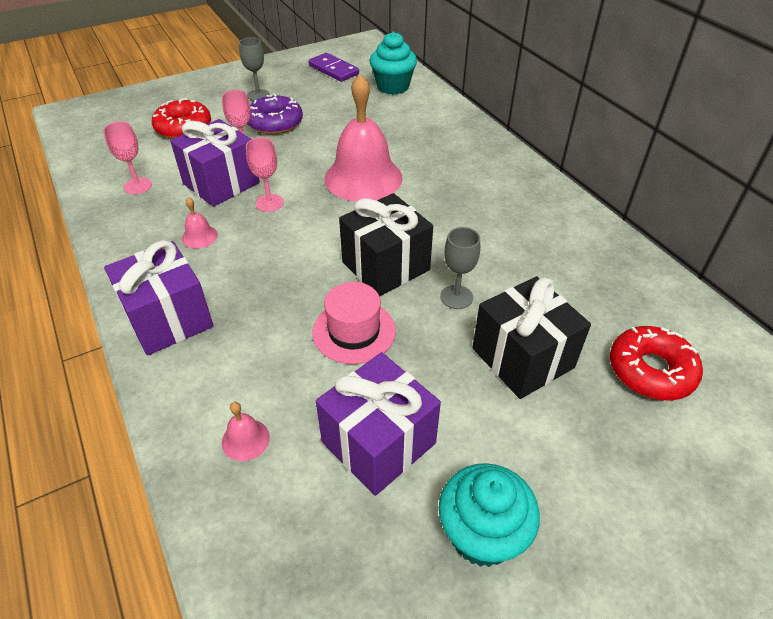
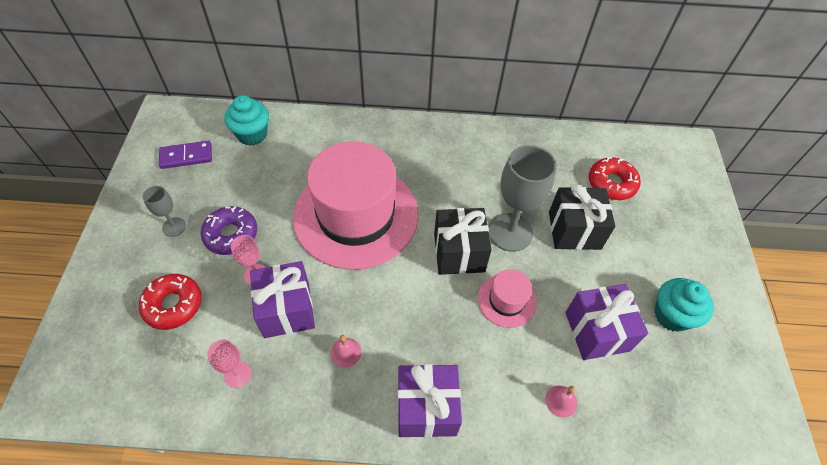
camera: 60 degrees left, 10 degrees up
pink goblet [246,137,284,212] -> none
pink bell [325,74,403,202] -> pink hat [293,141,418,270]
grey goblet [440,227,480,309] -> grey goblet [489,145,557,252], size x1.98

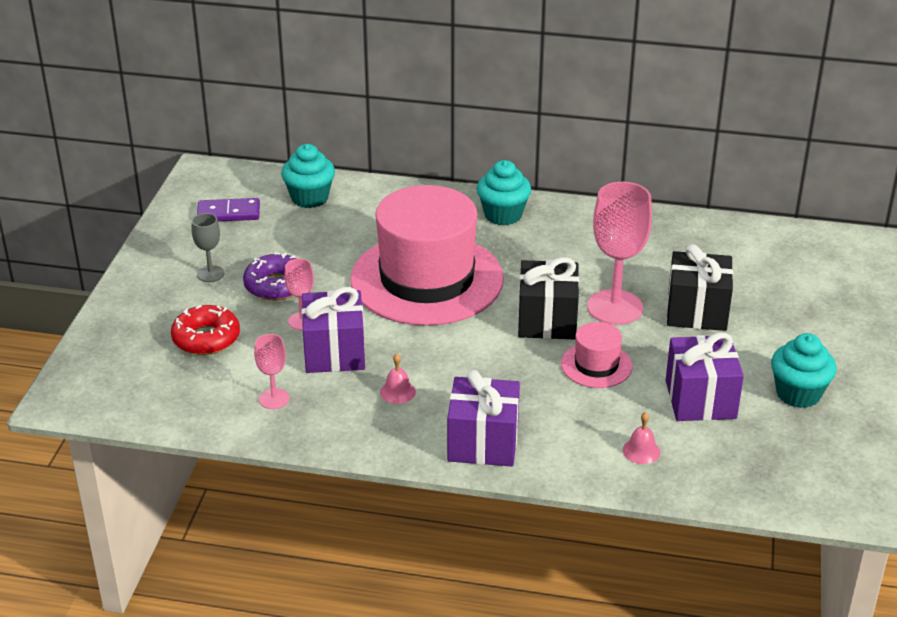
camera: 10 degrees right, 20 degrees down
grey goblet [489,145,557,252] -> pink goblet [587,182,652,325]
red donut [589,157,641,200] -> none
none -> turquoise cupcake [477,160,531,226]

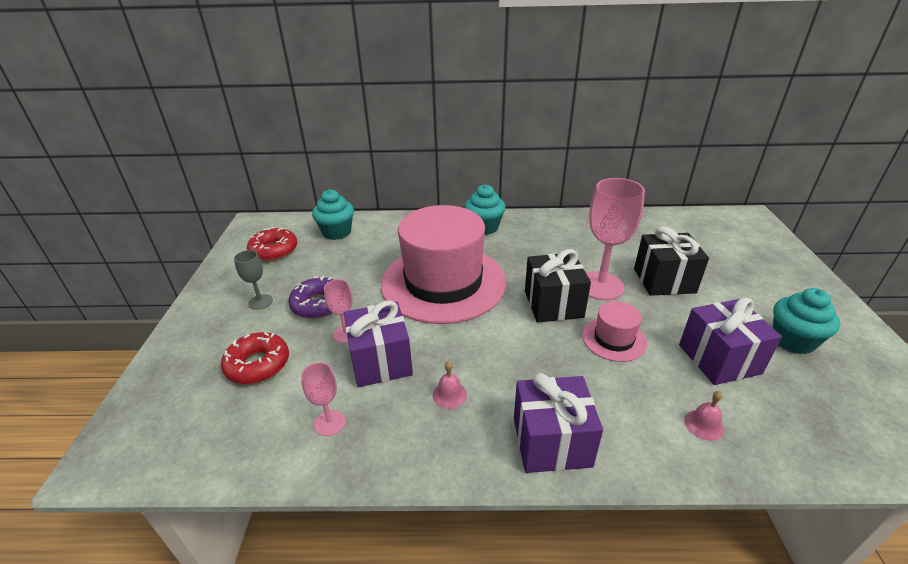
camera: 10 degrees left, 0 degrees up
purple domino [197,198,260,221] -> red donut [247,227,297,261]

